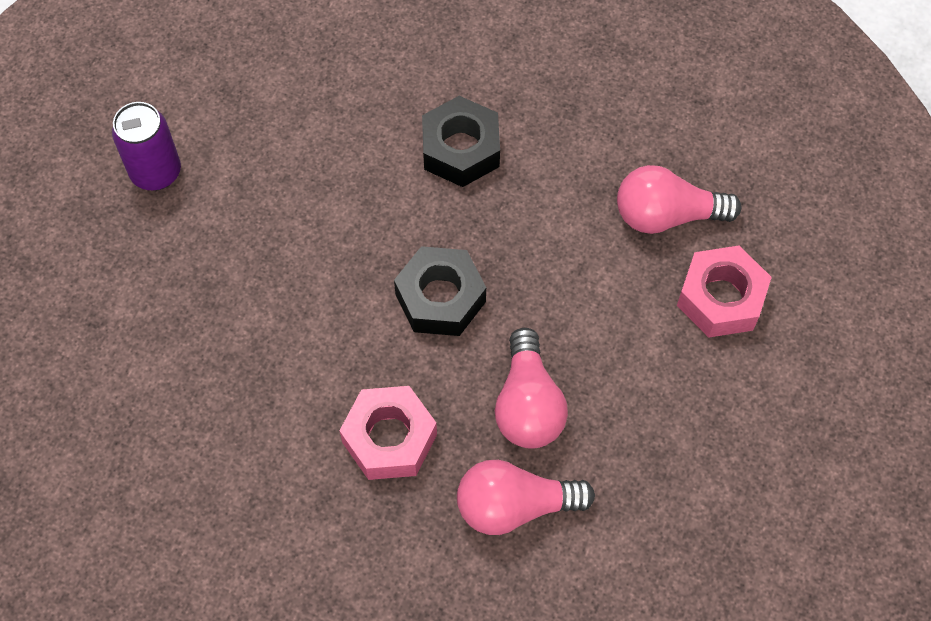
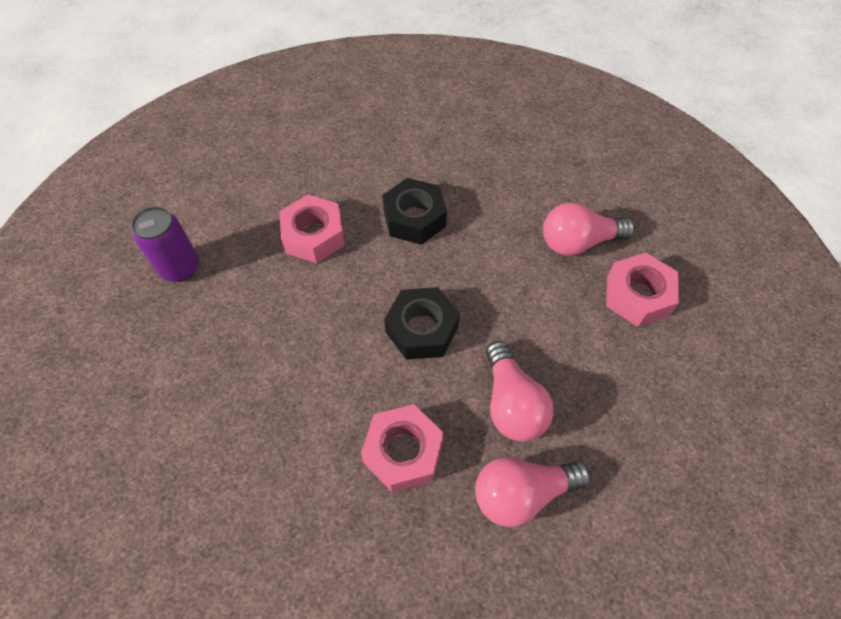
camera: 10 degrees left, 5 degrees down
none -> pink nut [279,195,345,263]

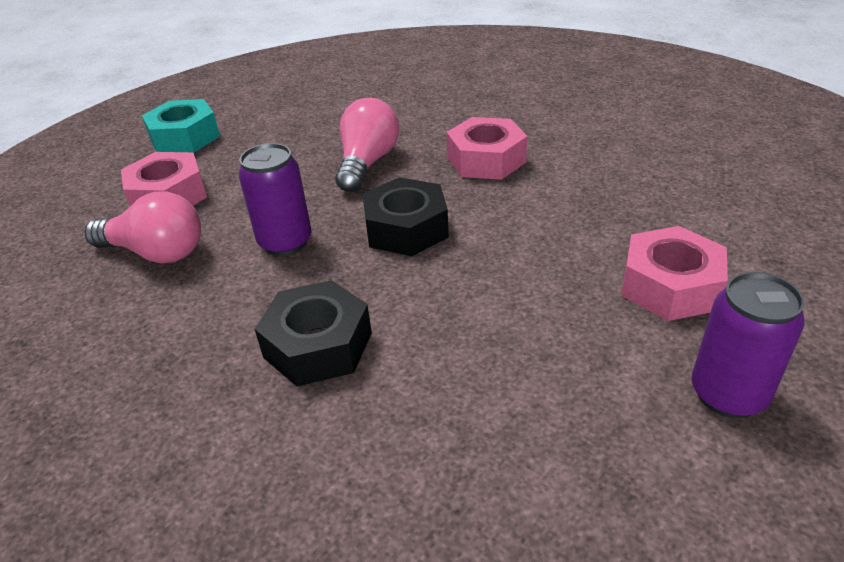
camera: 150 degrees left, 20 degrees down
pink nut [279,195,345,263] -> pink nut moved to [621,226,728,321]
pink light bulb [475,457,591,527] -> none
none -> turquoise nut [142,99,220,153]
none -> purple can [239,143,311,256]

